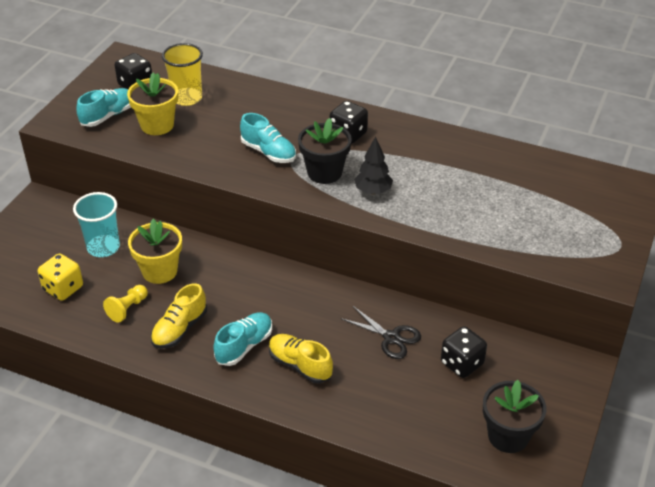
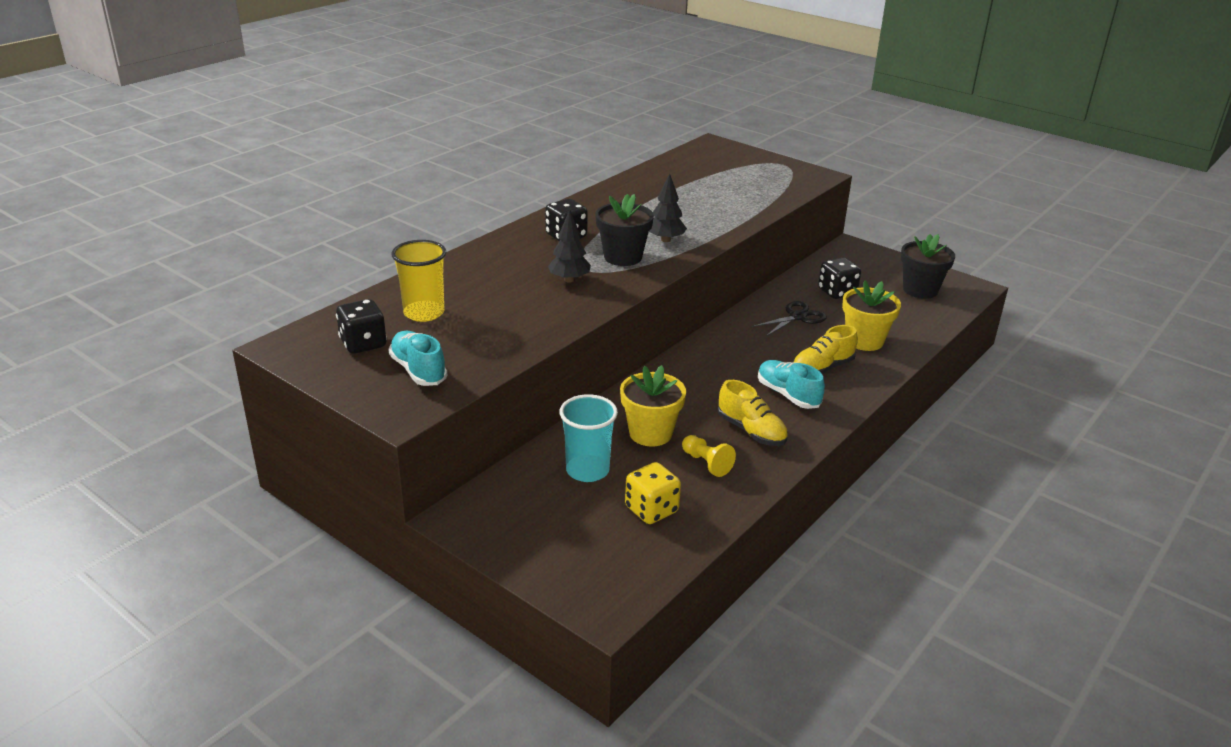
camera: 75 degrees left, 10 degrees down
yellow flower pot [127,72,178,135] -> yellow flower pot moved to [842,280,901,351]
turquoise shoe [240,113,296,163] -> black tree [548,210,591,283]

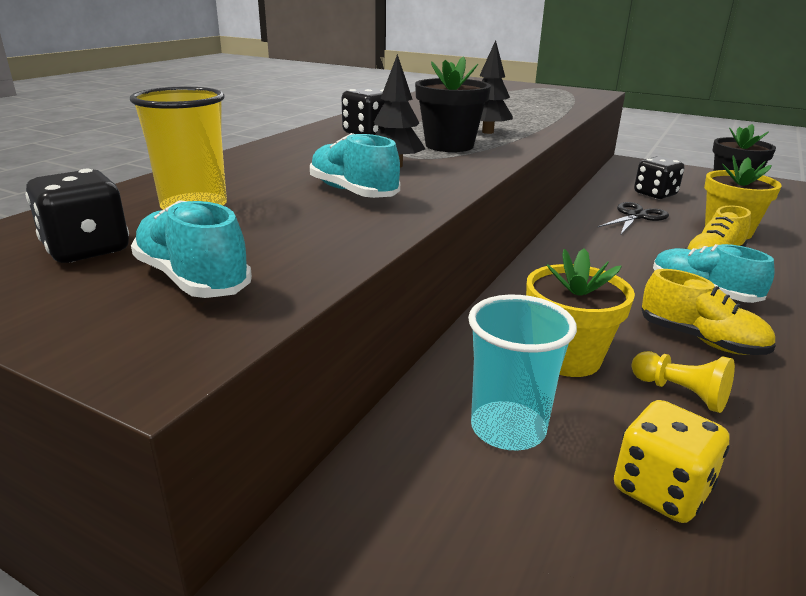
camera: 10 degrees left, 5 degrees down
none -> turquoise shoe [310,133,400,198]

